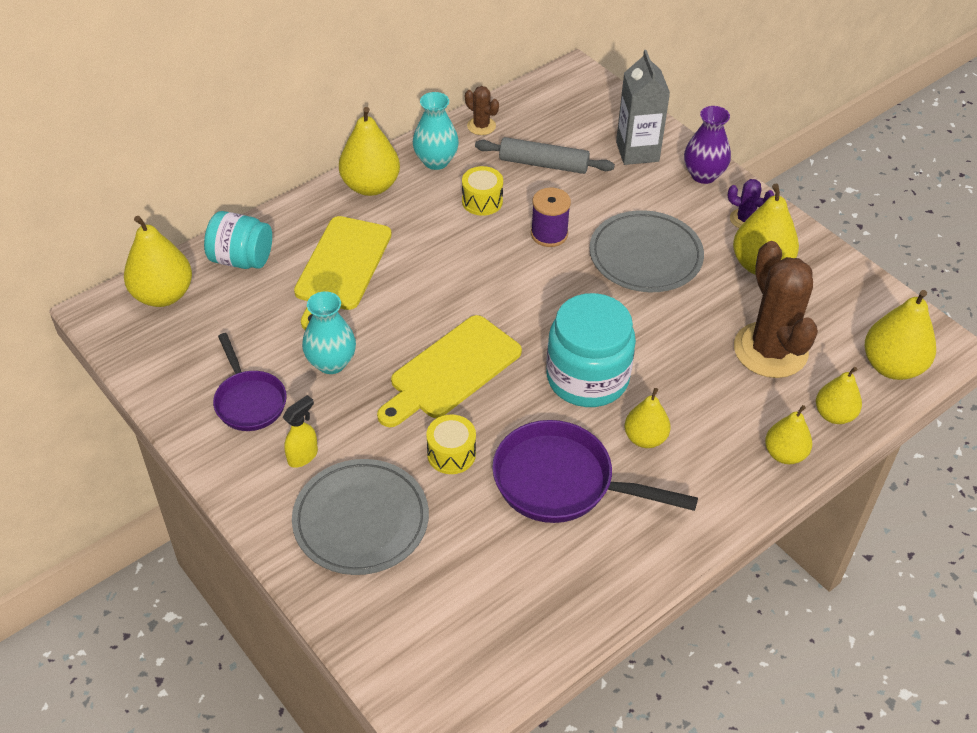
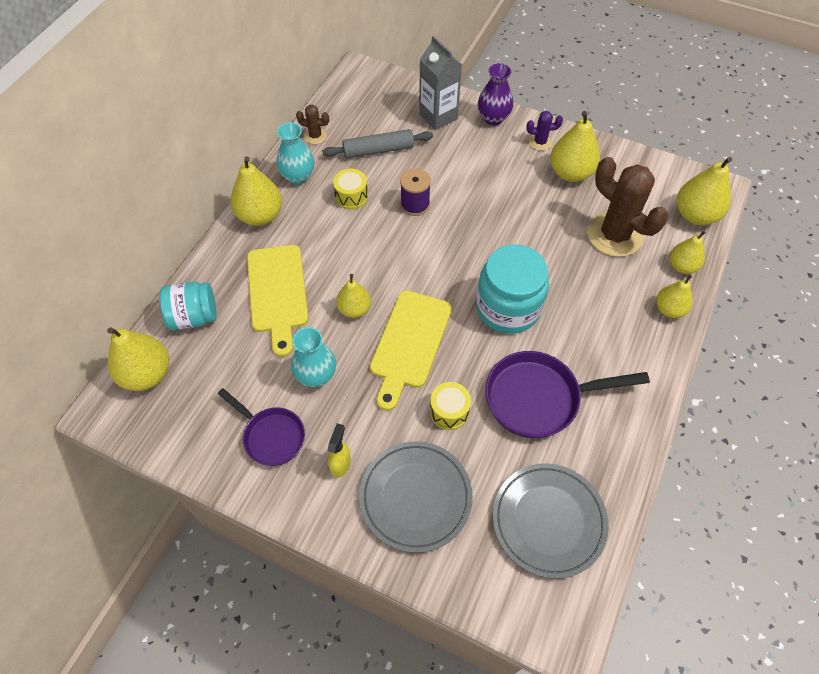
camera: 25 degrees left, 10 degrees up
grey plate [589,210,704,292] -> grey plate moved to [493,463,609,579]
yellow pear [625,388,670,448] -> yellow pear moved to [336,274,371,318]

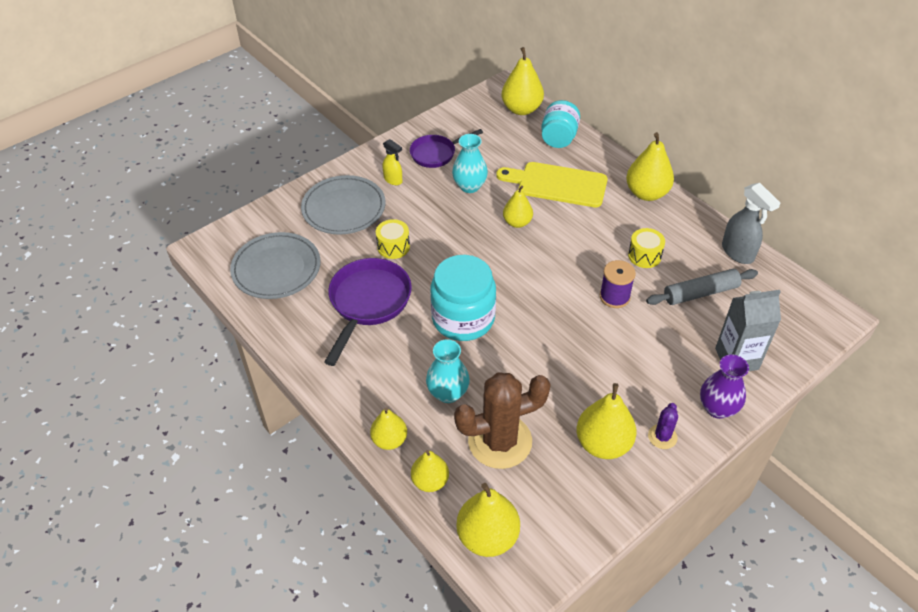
camera: 115 degrees right, 10 degrees down
turquoise vase [277,122,314,185] -> turquoise vase moved to [426,339,470,403]
brown cactus [296,105,329,144] -> grey spray bottle [722,183,780,264]
grey rolling pin [322,129,433,158] -> grey rolling pin turned 60 degrees clockwise [646,269,758,305]
yellow cutting board [370,290,452,411] -> none

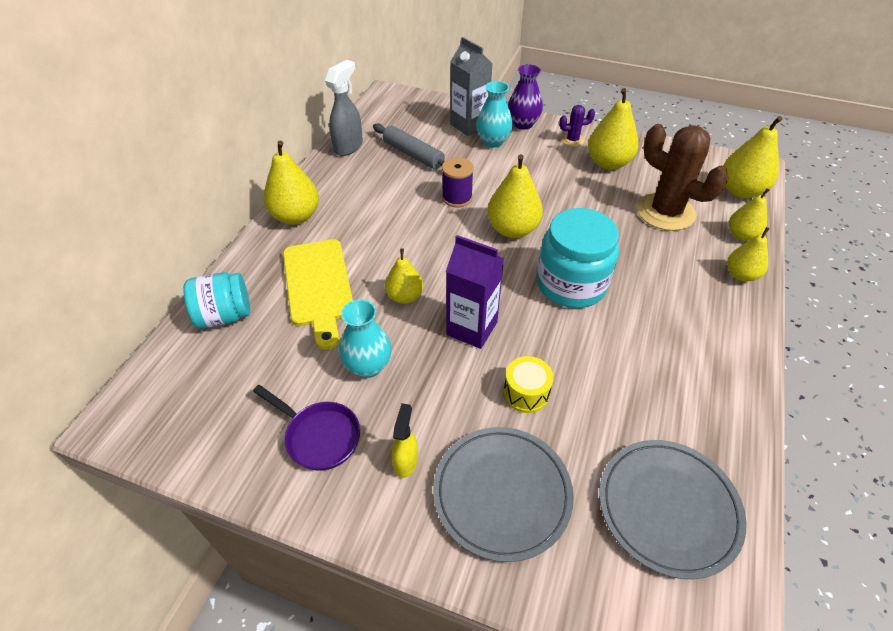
camera: 120 degrees left, 0 degrees up
purple pan [324,258,412,366] -> none
turquoise vase [426,339,470,403] -> turquoise vase moved to [476,81,513,148]
yellow pear [502,47,544,115] -> yellow pear moved to [487,154,543,238]
yellow drum [628,228,665,268] -> none
none -> purple carton [446,235,504,349]

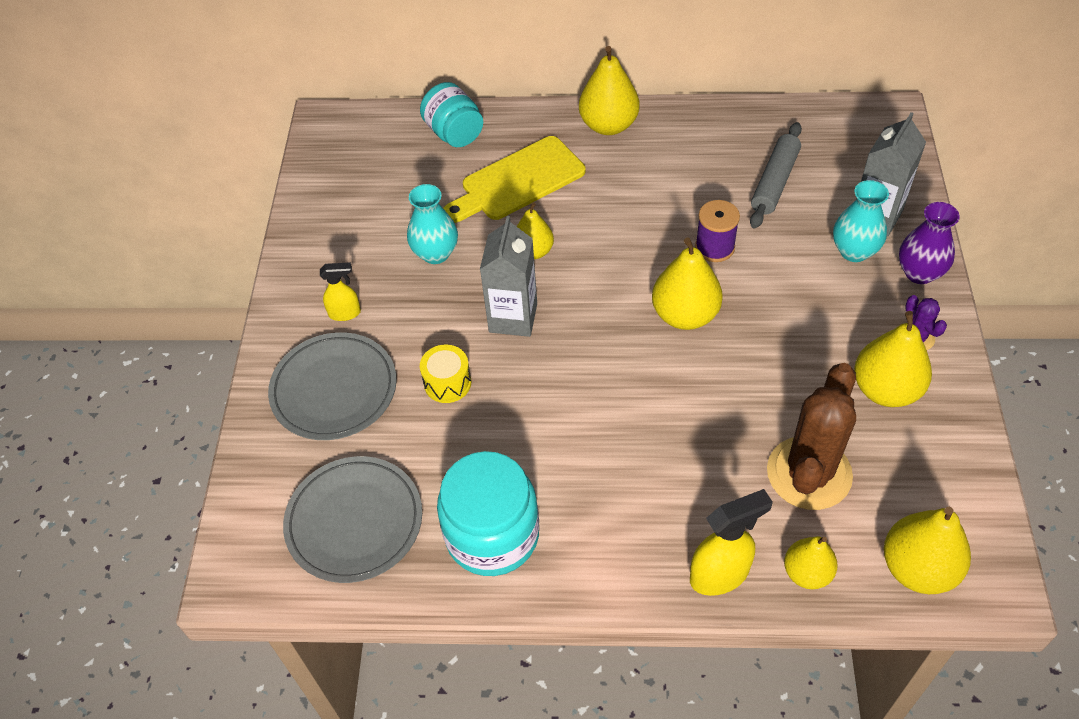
camera: 75 degrees right, 5 degrees up
purple pan [253,385,360,471] -> none
grey spray bottle [325,60,363,156] -> none
purple carton [446,235,504,349] -> grey carton [480,216,537,337]
turquoise jar [537,208,619,308] -> turquoise jar moved to [437,451,539,576]
yellow pear [728,227,770,282] -> yellow spray bottle [690,489,773,596]

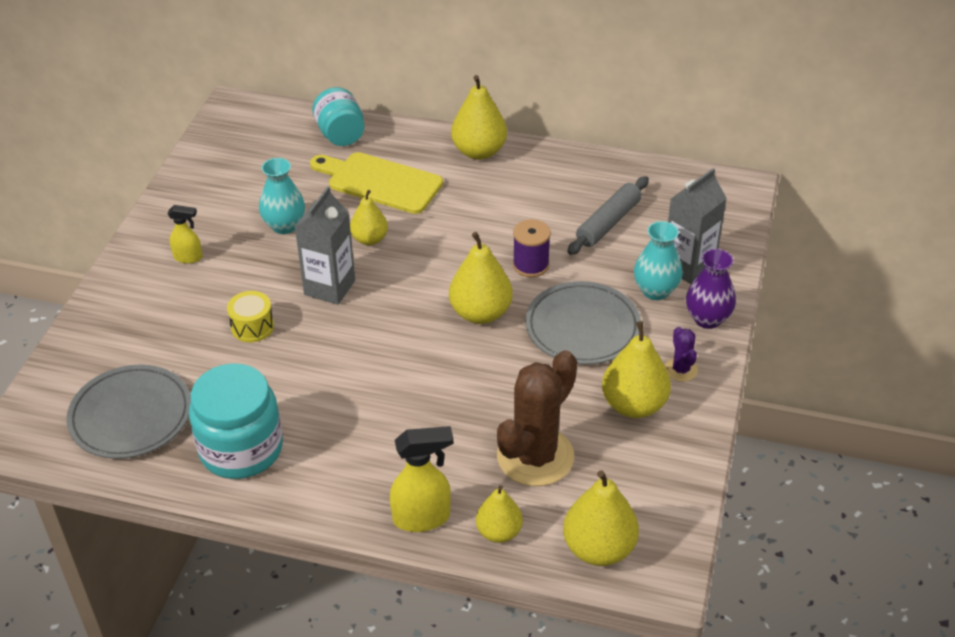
camera: 10 degrees right, 10 degrees down
grey plate [268,332,397,440] -> grey plate moved to [525,281,641,365]
yellow cutting board [443,136,585,223] -> yellow cutting board turned 45 degrees clockwise [310,152,443,214]

